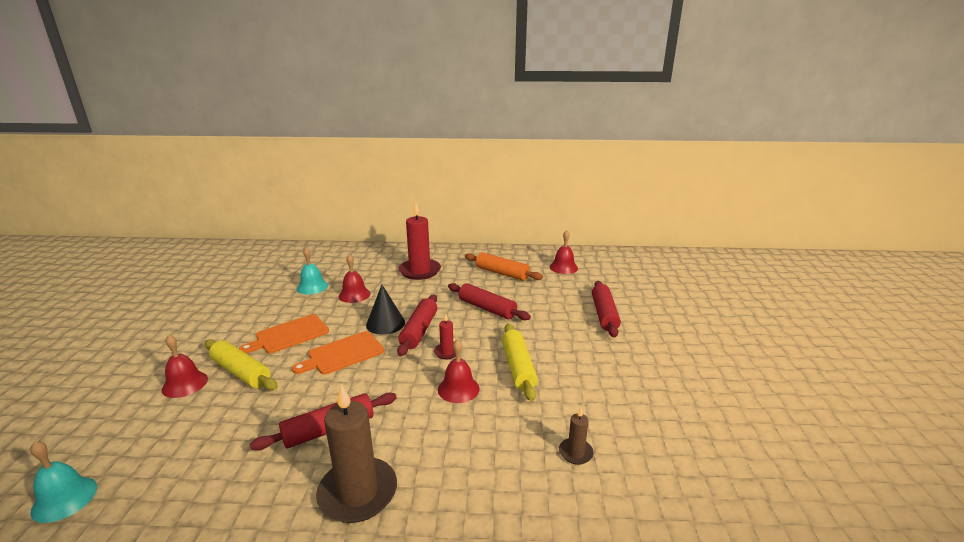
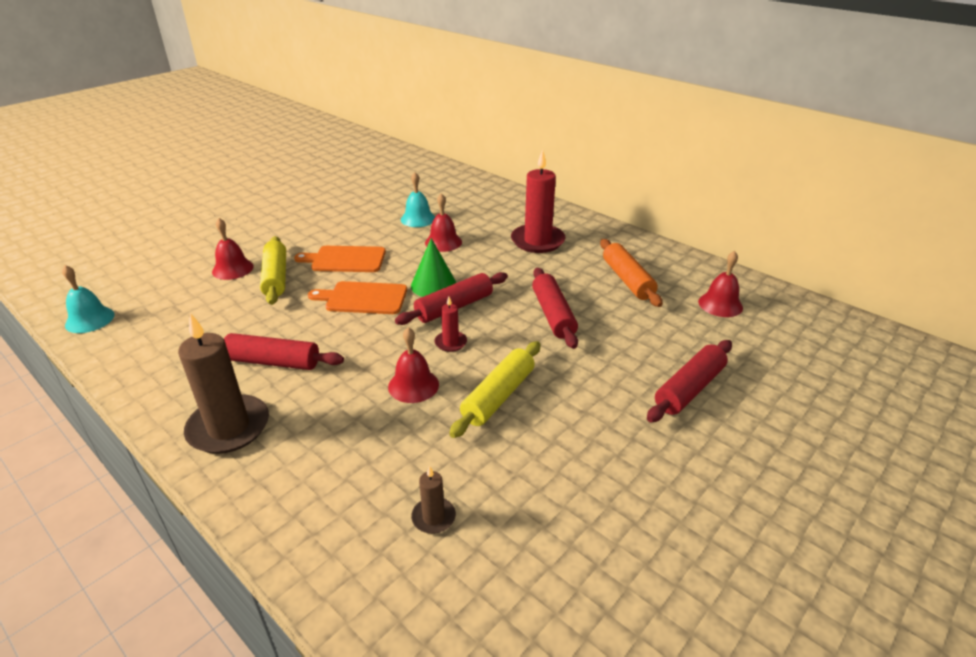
camera: 40 degrees right, 10 degrees up
black cone [366,285,405,335] -> green cone [411,238,456,297]

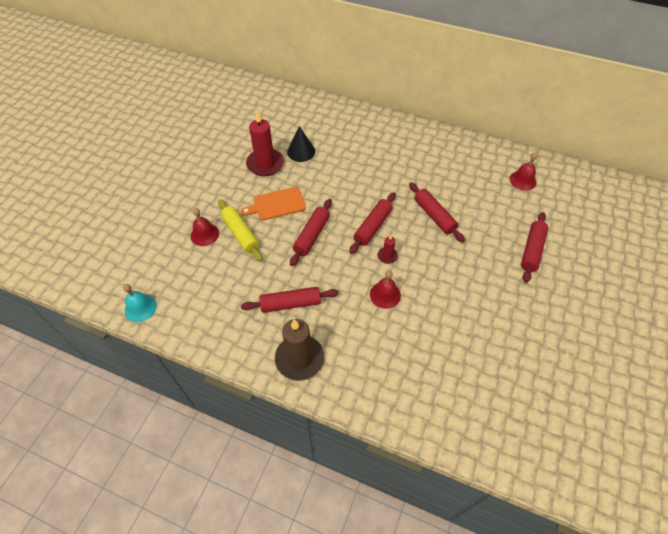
camera: 20 degrees left, 20 degrees up
orange cutting board [308,281,407,314] -> red rolling pin [290,199,332,266]
turquoise bell [401,172,435,227] -> black cone [287,126,315,162]
green cone [411,238,456,297] -> none
brown candle [411,466,456,534] -> none
red bell [425,193,462,252] -> none
yellow rolling pin [449,341,541,438] -> none
red candle [511,150,566,253] -> red candle moved to [246,111,284,176]
orange rolling pin [600,239,663,307] -> none

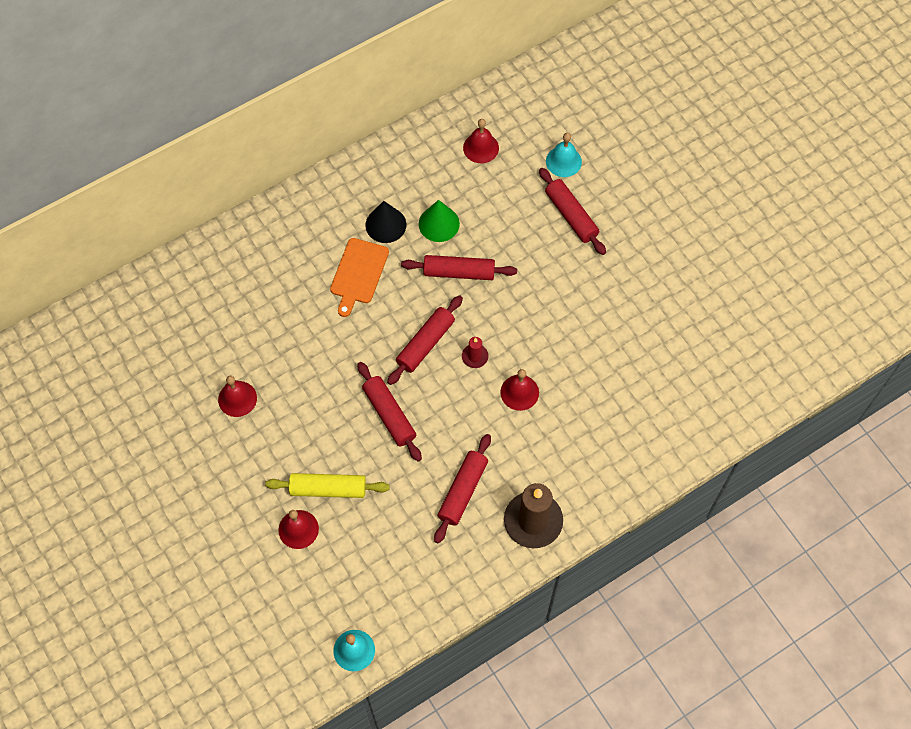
camera: 55 degrees left, 10 degrees up
orange cutting board [241,187,306,221] -> orange cutting board moved to [330,238,389,317]
red candle [246,111,284,176] -> red bell [218,376,257,417]
black cone [287,126,315,162] -> black cone moved to [365,201,406,243]
red rolling pin [349,192,396,254] -> red rolling pin turned 60 degrees clockwise [387,295,463,385]
none -> green cone [419,200,460,242]
none -> turquoise bell [546,133,582,177]

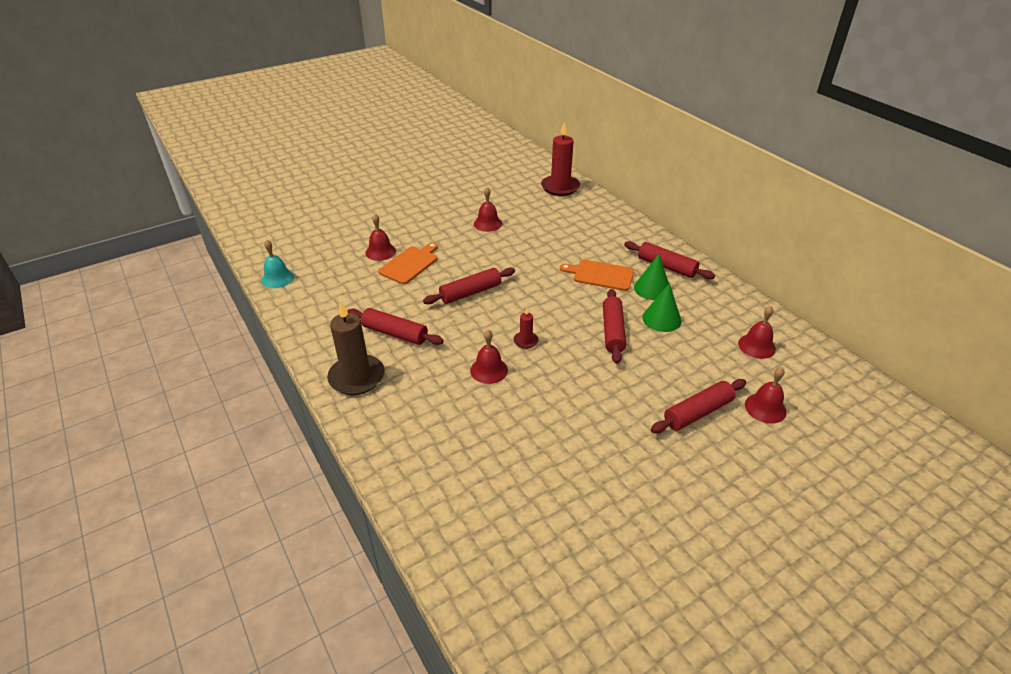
camera: 90 degrees right, 25 degrees down
yellow rolling pin [265,473,390,498] -> orange cutting board [378,242,438,284]
black cone [365,201,406,243] -> green cone [634,254,669,300]
red rolling pin [387,295,463,385] -> red rolling pin moved to [624,241,715,279]
turquoise bell [546,133,582,177] -> red bell [745,367,787,423]
none -> red candle [541,122,580,196]

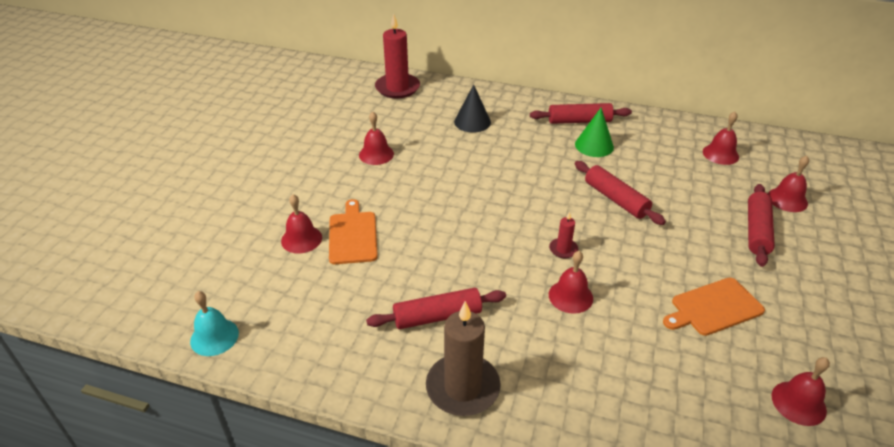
camera: 40 degrees left, 0 degrees up
red rolling pin [423,268,515,304] -> none
orange cutting board [560,260,634,291] -> orange cutting board moved to [663,277,765,336]
green cone [642,283,682,332] -> none
none -> black cone [454,84,491,133]
none -> red bell [772,357,830,426]

